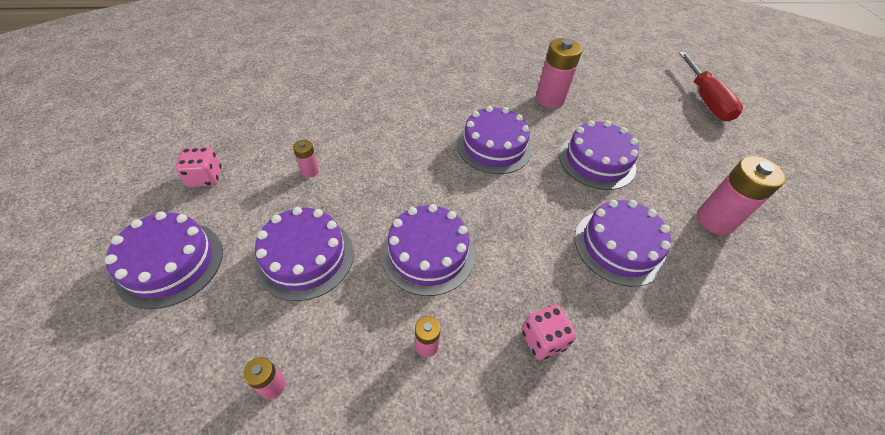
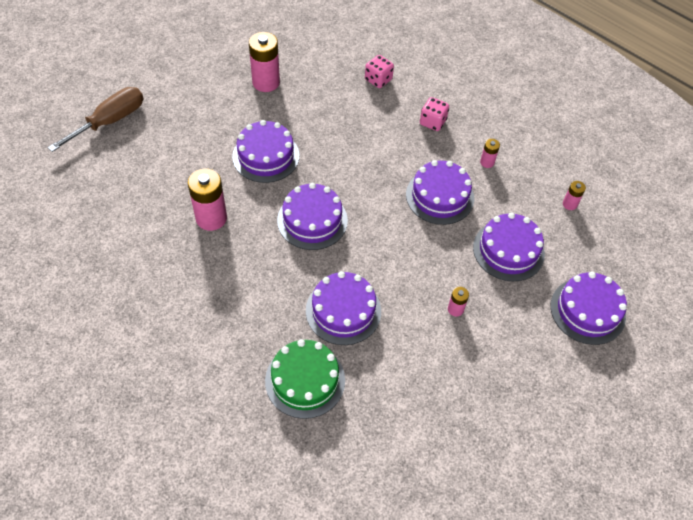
camera: 130 degrees left, 5 degrees up
pink dice [175,147,222,187] -> pink dice moved to [365,55,394,88]
purple cake [575,200,671,287] -> purple cake moved to [306,271,381,345]
red screwdriver [679,52,743,121] -> brown screwdriver [47,87,144,152]
none -> green cake [265,339,345,419]

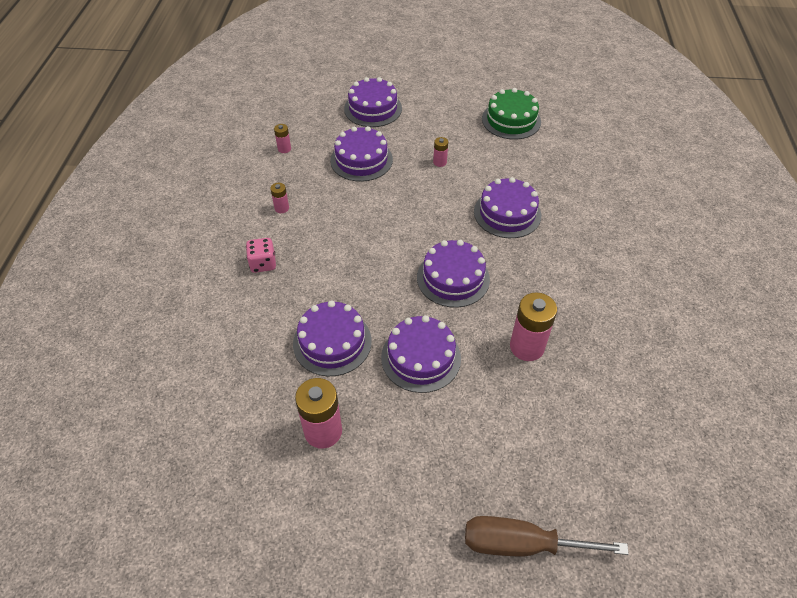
camera: 125 degrees left, 5 degrees down
green cake [265,339,345,419] -> green cake moved to [482,88,541,139]
pink dice [365,55,394,88] -> none
purple cake [406,160,474,225] -> purple cake moved to [293,300,372,376]

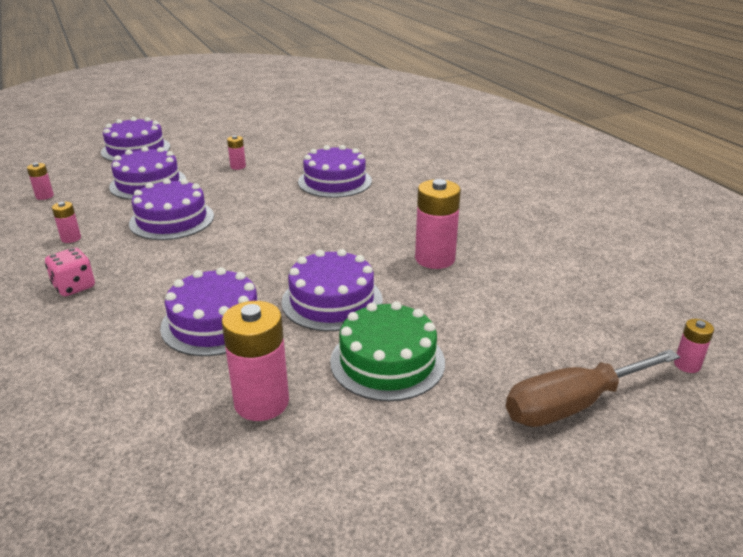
camera: 30 degrees left, 20 degrees down
purple cake [417,240,490,308] -> purple cake moved to [129,178,214,240]
green cake [482,88,541,139] -> green cake moved to [330,301,445,401]
none -> pink battery [674,319,714,373]

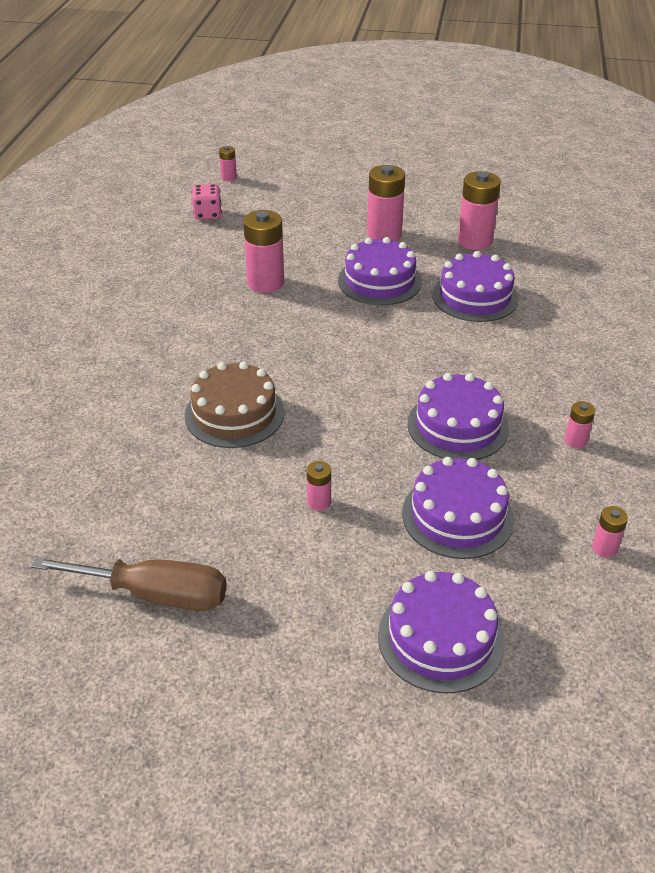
camera: 145 degrees left, 10 degrees up
pink dice [45,248,95,296] -> pink dice moved to [192,184,222,220]
purple cake [298,145,372,198] -> brown cake [185,361,285,448]
green cake [330,301,445,401] -> pink battery [367,165,405,241]
brown screwdriver [506,349,680,427] -> brown screwdriver moved to [31,557,227,611]

